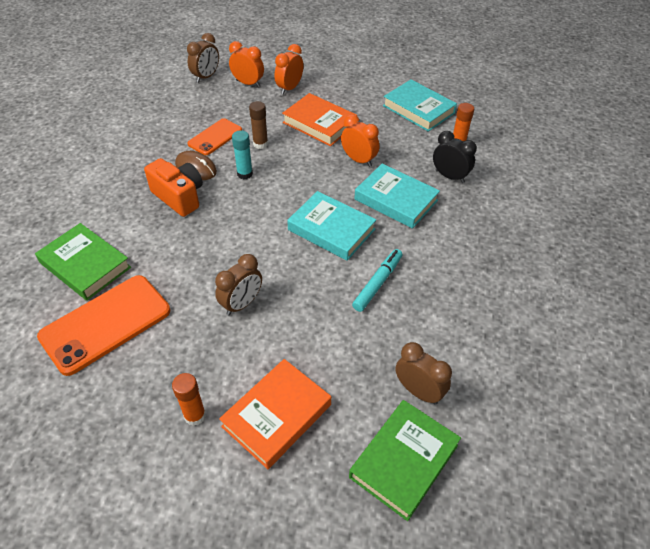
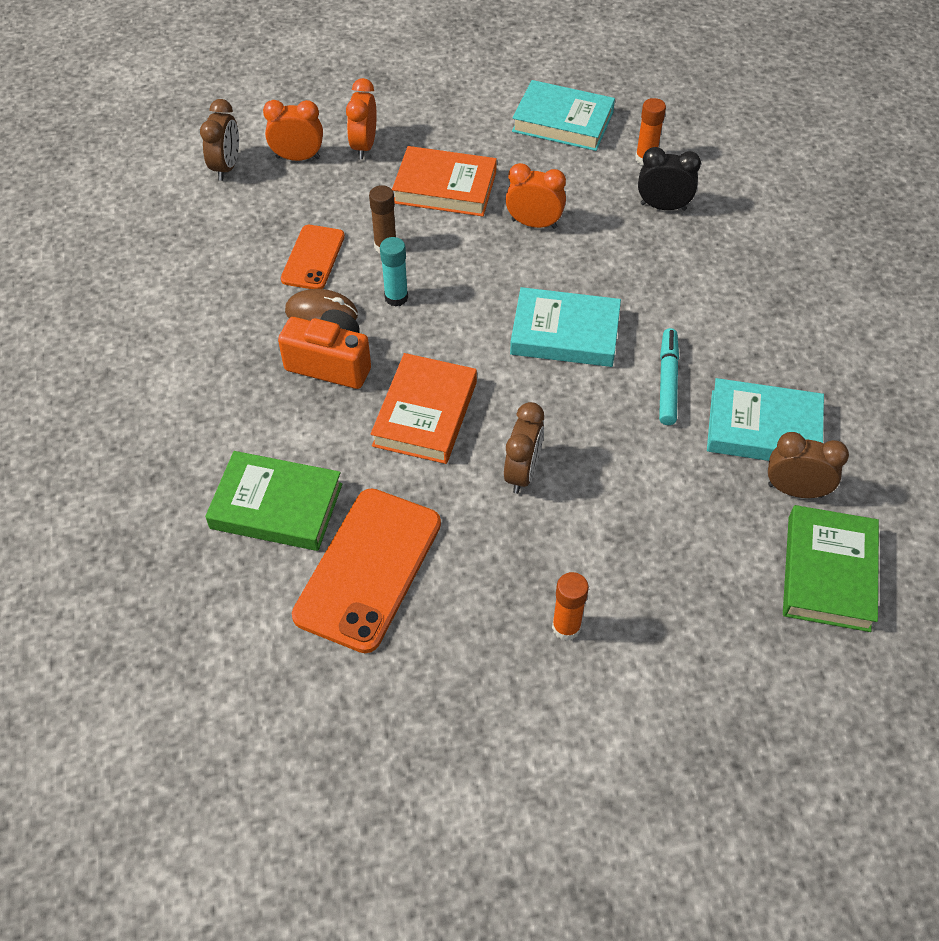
camera: 25 degrees left, 5 degrees up
orange book [219,359,331,469] -> orange book moved to [370,353,477,464]
turquoise book [354,164,440,229] -> turquoise book moved to [707,378,824,461]

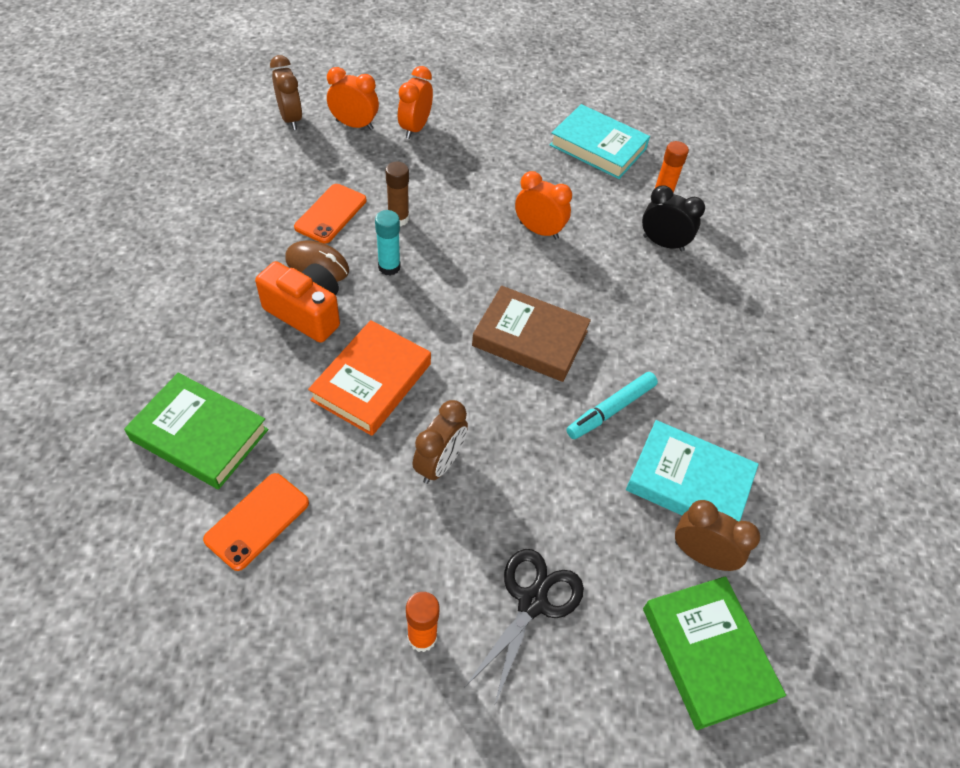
camera: 10 degrees right, 0 degrees up
brown clock [200,99,239,181] -> brown clock turned 45 degrees counterclockwise [270,55,302,130]
orange phone [292,488,441,653] -> orange phone [203,473,309,571], size x0.59
orange book [392,146,497,216] -> none
turquoise book [510,287,621,367] -> brown book [472,286,591,382]
turquoise marker [659,328,679,425] -> turquoise marker turned 150 degrees counterclockwise [567,372,658,439]
green book [783,505,879,632] -> green book turned 45 degrees counterclockwise [643,576,786,730]
none -> black scissors [464,549,584,707]

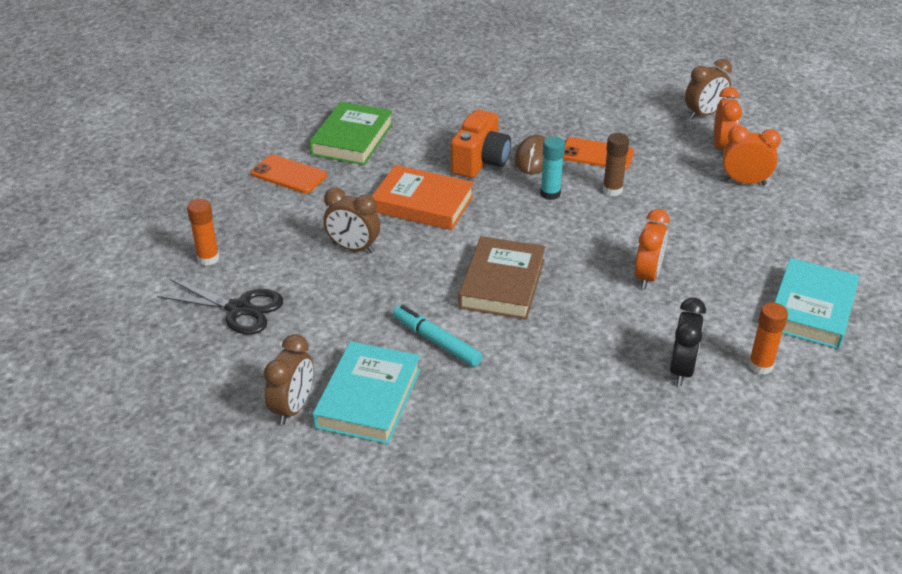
camera: 85 degrees right, 15 degrees down
green book [643,576,786,730] -> none

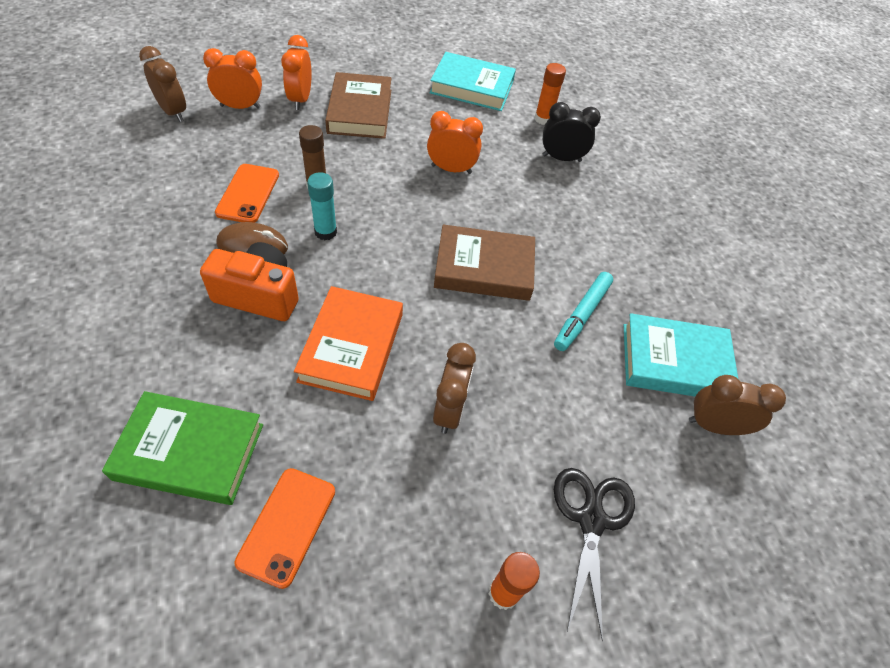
camera: 105 degrees left, 15 degrees up
none -> brown book [325,72,392,139]

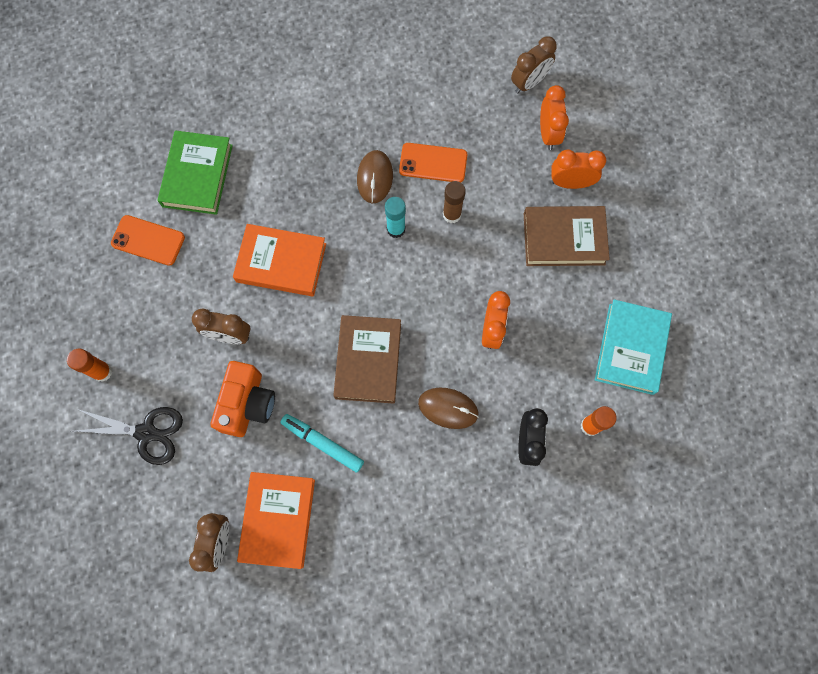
camera: 95 degrees right, 20 degrees up
orange camera [200,242,299,321] -> orange camera moved to [211,361,275,437]
turquoise book [624,313,738,396] -> orange book [237,472,315,569]
none -> brown mouse [418,388,479,429]

